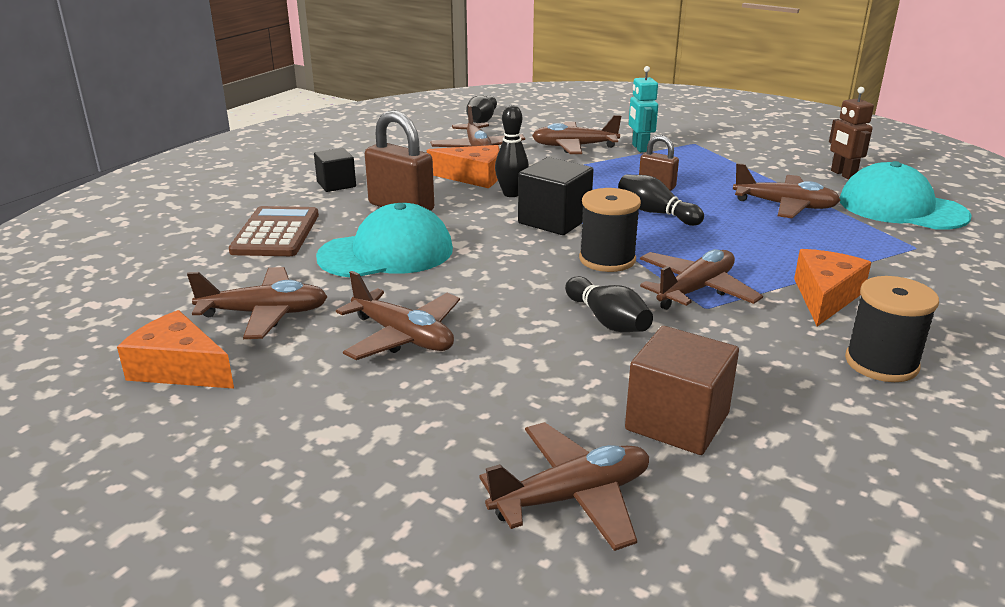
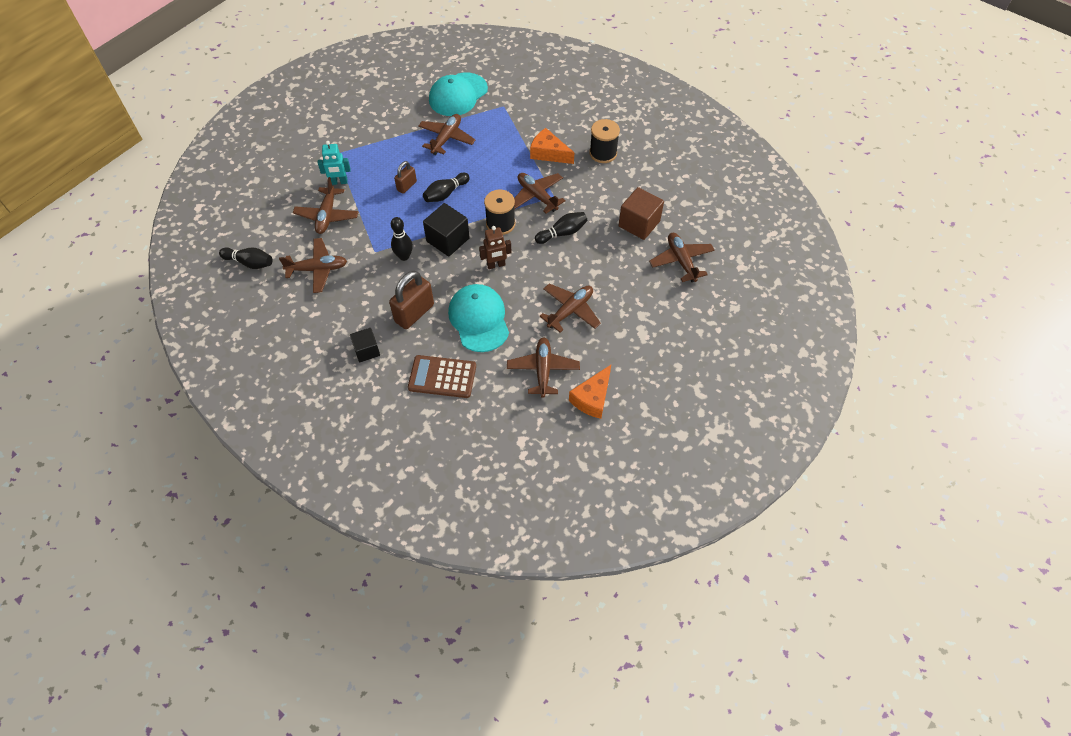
camera: 85 degrees left, 30 degrees up
orange cheese [427,145,500,188] -> none
brown robot [829,87,874,179] -> brown robot moved to [479,226,512,269]

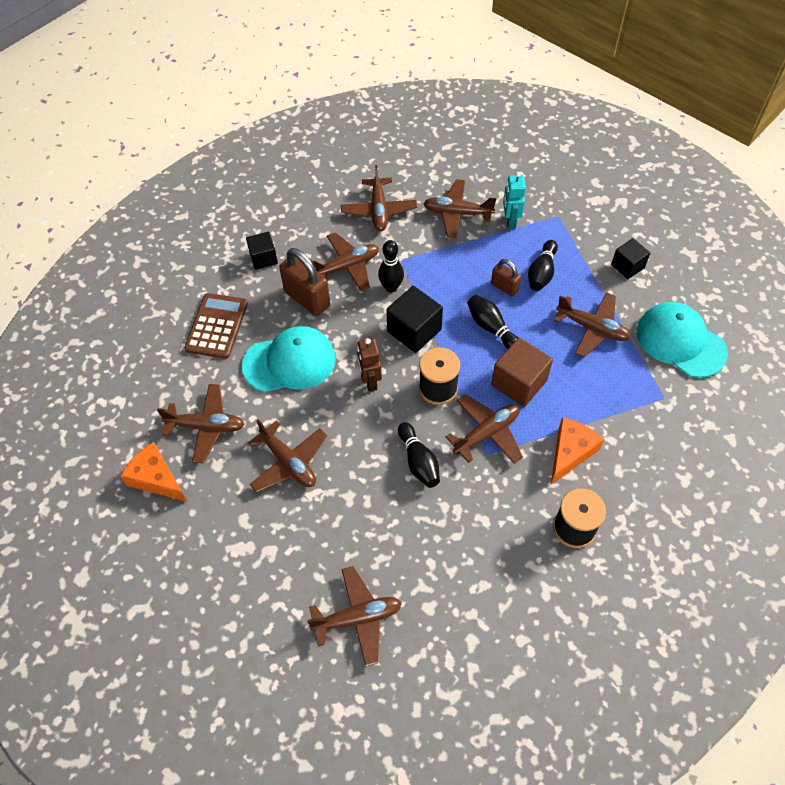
camera: 95 degrees right, 0 degrees up
black bowling pin [219,247,273,269] -> black bowling pin moved to [528,240,558,291]
brown cube [619,187,664,240] -> brown cube moved to [491,338,553,407]
none -> brown plane [311,232,379,291]
none -> black cube [611,238,650,279]

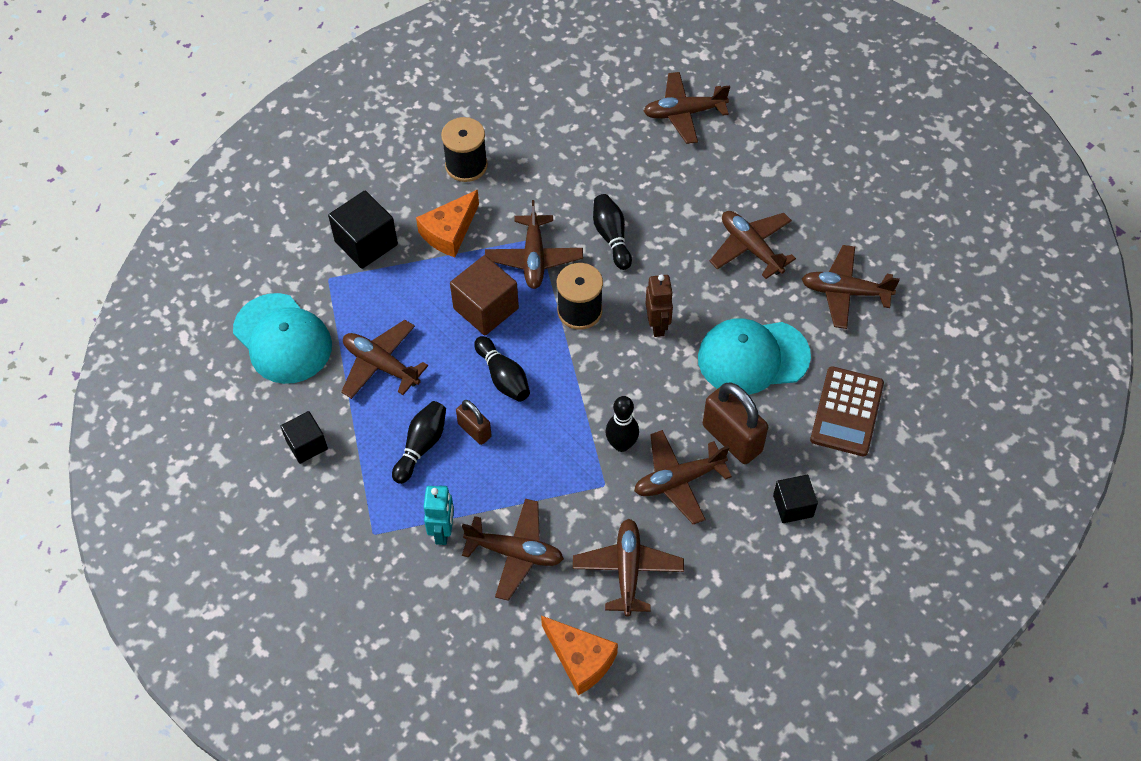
camera: 175 degrees left, 0 degrees up
orange cheese [120,442,187,501] -> orange cheese moved to [541,616,618,695]
black cube [386,286,443,353] -> black cube moved to [328,191,398,269]
brown plane [446,394,523,464] -> brown plane turned 60 degrees counterclockwise [485,200,583,289]

